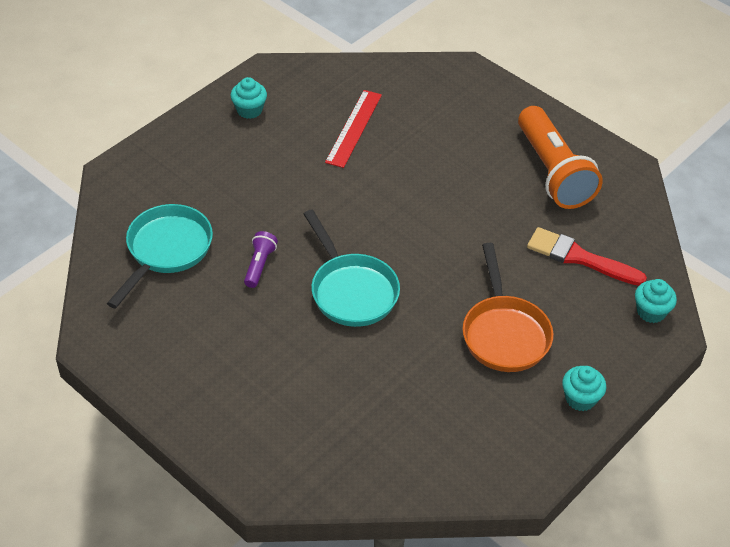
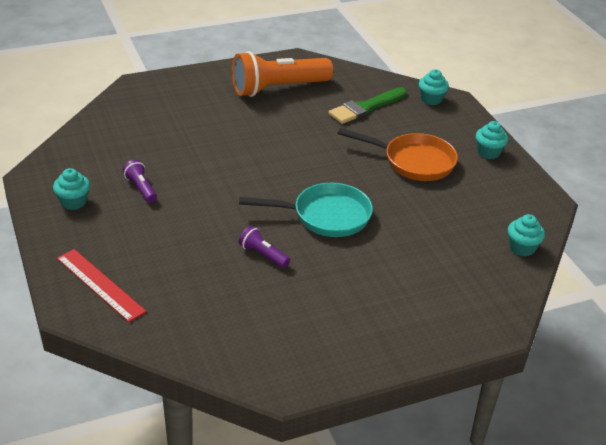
camera: 65 degrees left, 10 degrees down
turquoise pan [107,204,213,308] -> none
red ruler [325,90,382,168] -> red ruler moved to [57,249,147,322]
orange flashlight [518,106,603,209] -> orange flashlight turned 150 degrees clockwise [232,51,333,97]
red brush [527,227,647,286] -> green brush [328,87,407,124]
none -> purple flashlight [123,160,157,203]
none -> turquoise cupcake [508,214,545,256]

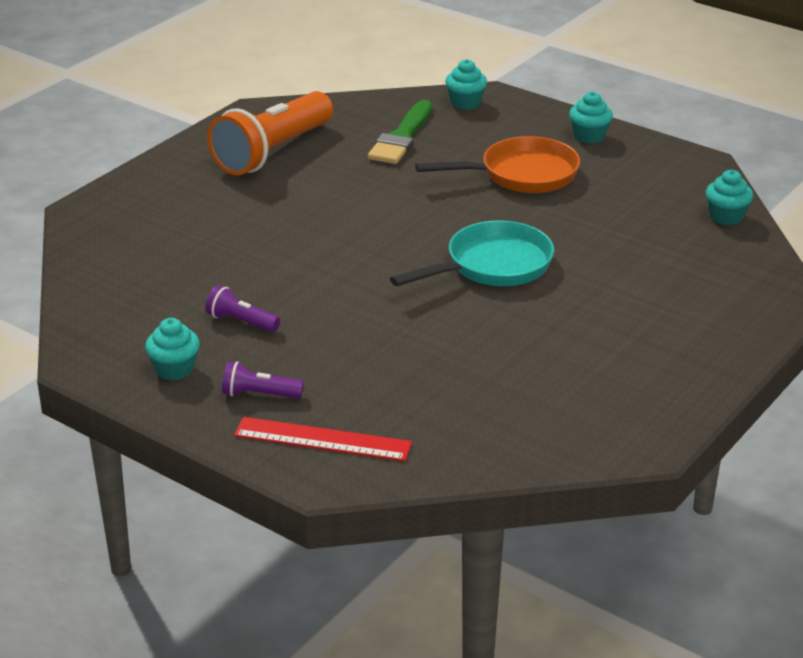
camera: 30 degrees left, 5 degrees down
purple flashlight [239,226,290,268] -> purple flashlight moved to [222,361,304,399]

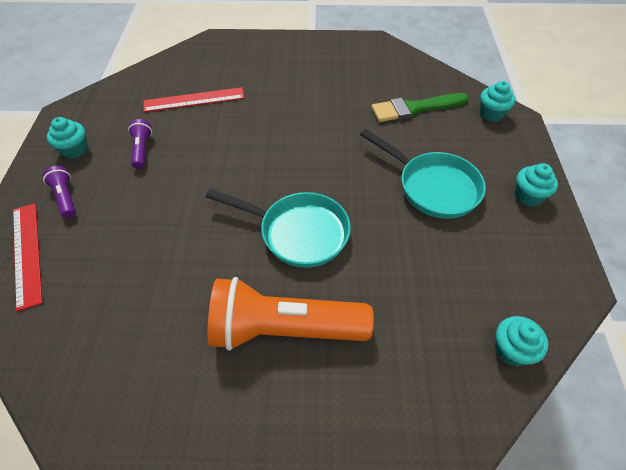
camera: 55 degrees right, 20 degrees up
orange flashlight [207,91,333,175] -> orange flashlight moved to [207,277,374,351]
orange pan [415,136,580,193] -> turquoise pan [360,129,486,219]
none -> red ruler [143,87,244,112]

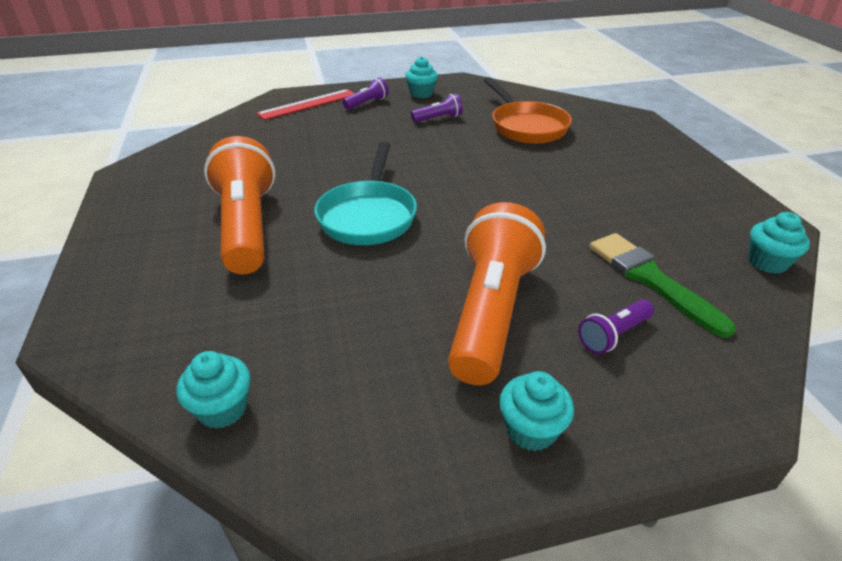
camera: 75 degrees right, 15 degrees down
red ruler [143,87,244,112] -> orange pan [484,77,572,144]
turquoise pan [360,129,486,219] -> orange flashlight [448,202,546,385]
turquoise cupcake [480,81,515,121] -> turquoise cupcake moved to [748,212,810,274]
none -> purple flashlight [578,299,654,354]

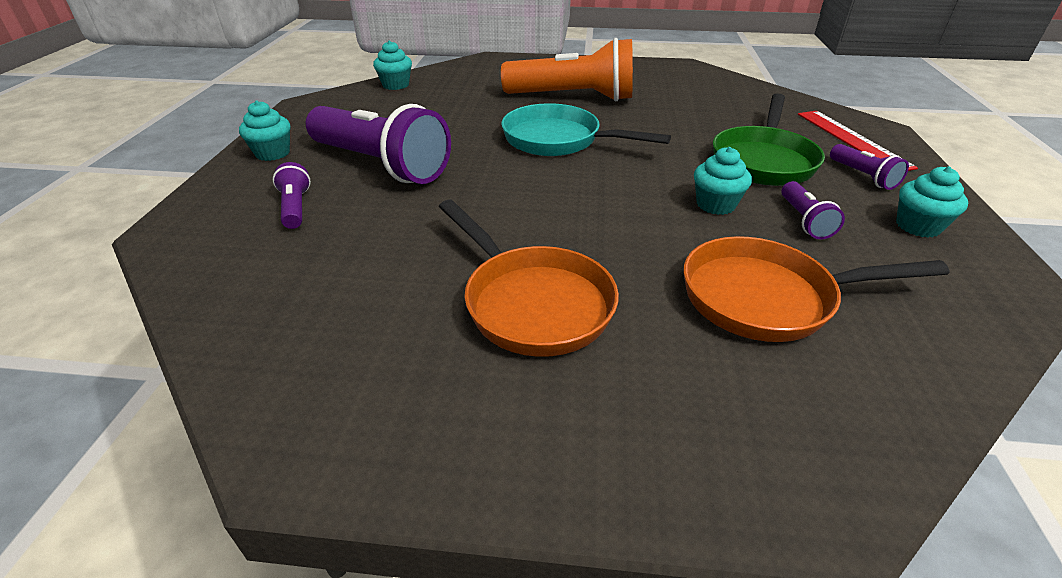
camera: 110 degrees right, 0 degrees up
orange flashlight [448,202,546,385] -> purple flashlight [306,104,451,184]
green brush [589,233,736,338] -> none
turquoise cupcake [748,212,810,274] -> turquoise cupcake moved to [694,147,752,215]
none -> orange pan [439,200,619,357]
none -> green pan [713,93,825,186]

